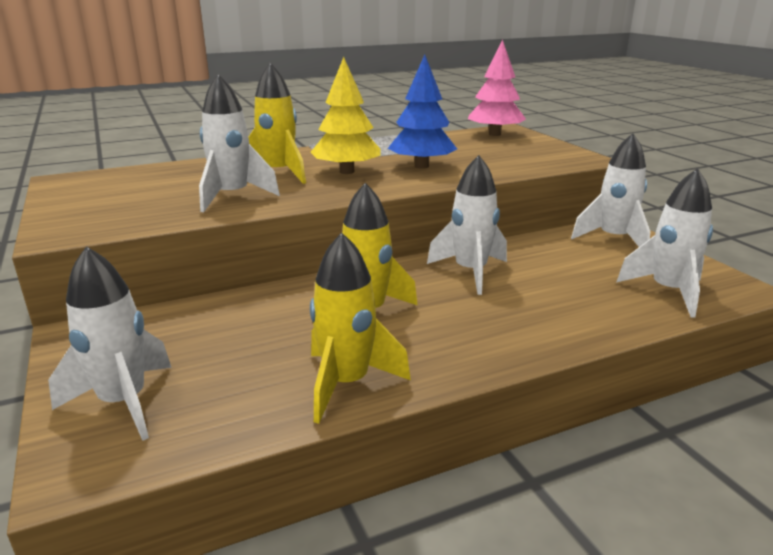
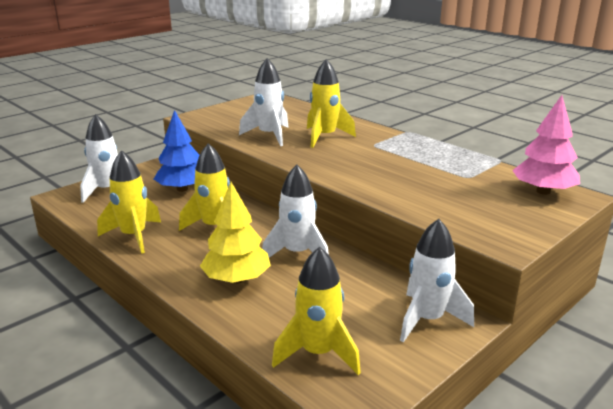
camera: 70 degrees right, 0 degrees up
yellow tree [310,57,381,174] -> yellow tree moved to [200,182,271,283]
blue tree [388,55,457,169] -> blue tree moved to [154,110,199,192]
white rocket [616,168,713,318] -> yellow rocket [272,246,361,375]

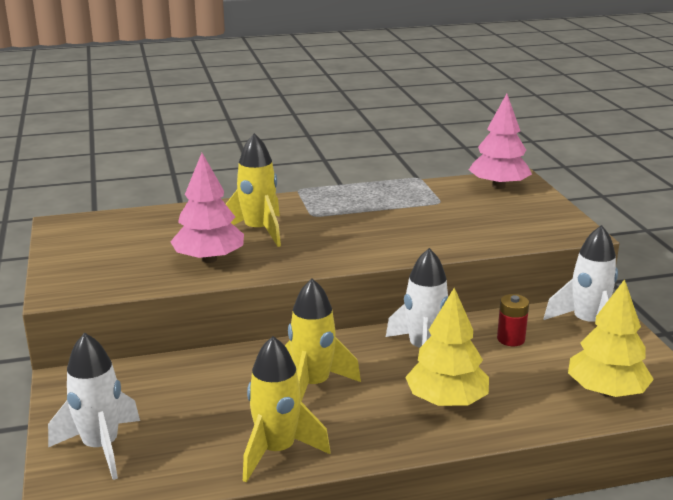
camera: 60 degrees left, 0 degrees up
blue tree [154,110,199,192] -> none
white rocket [239,58,289,146] -> pink tree [170,153,244,263]
yellow rocket [272,246,361,375] -> yellow tree [568,279,654,397]
none -> red battery [497,294,529,346]

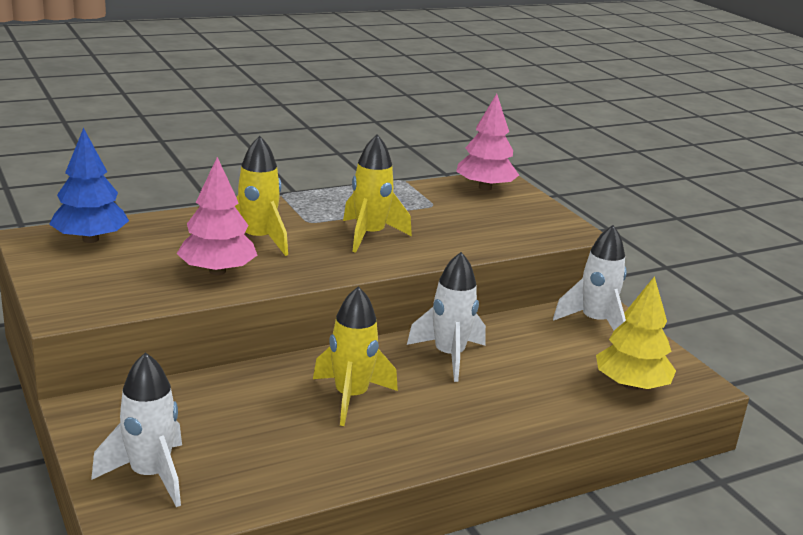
camera: 15 degrees left, 0 degrees up
yellow rocket [243,336,331,483] -> yellow rocket moved to [343,134,412,253]
yellow tree [405,288,489,406] -> none
red battery [497,294,529,346] -> none
none -> blue tree [49,128,129,243]

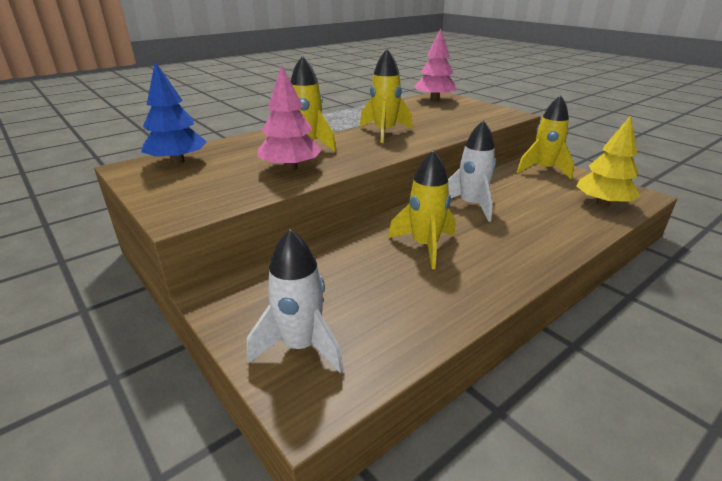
camera: 10 degrees left, 5 degrees up
white rocket [553,225,627,330] -> yellow rocket [517,95,574,179]

